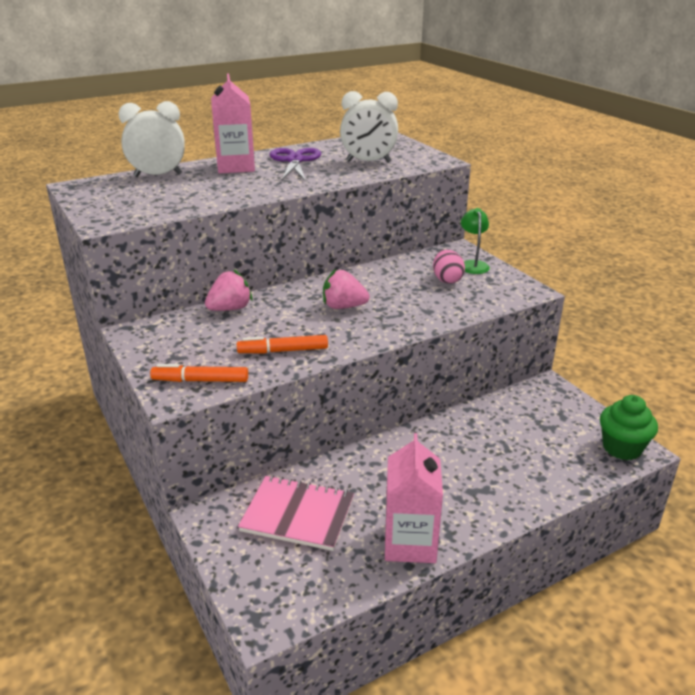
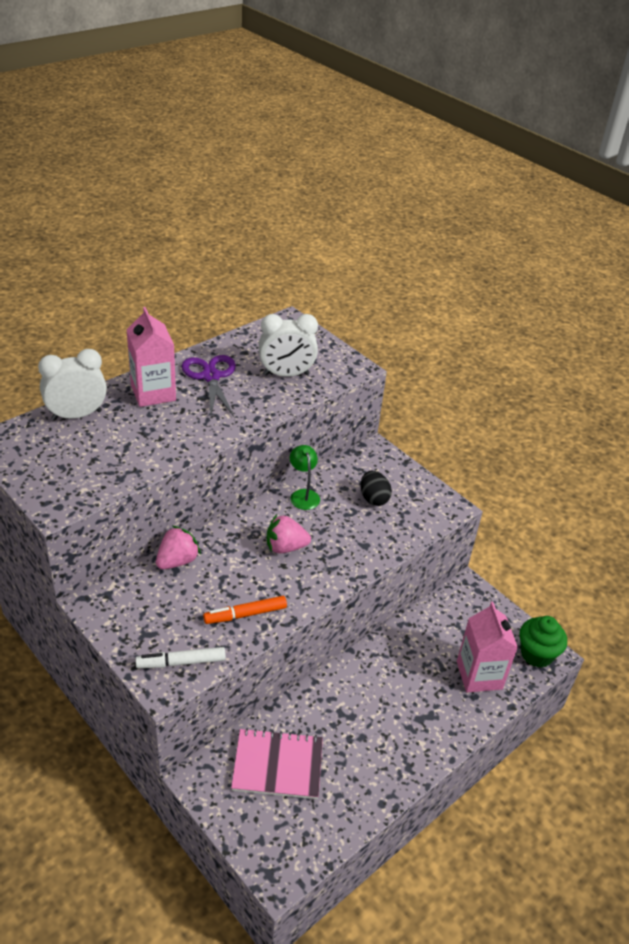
camera: 15 degrees left, 10 degrees up
orange marker [150,364,248,382] -> white marker [135,647,226,668]
pink carton [385,433,443,563] -> pink carton moved to [457,602,518,692]
pink egg [433,250,465,284] -> black egg [361,471,392,506]
green lamp [461,208,490,274] -> green lamp moved to [290,445,320,510]

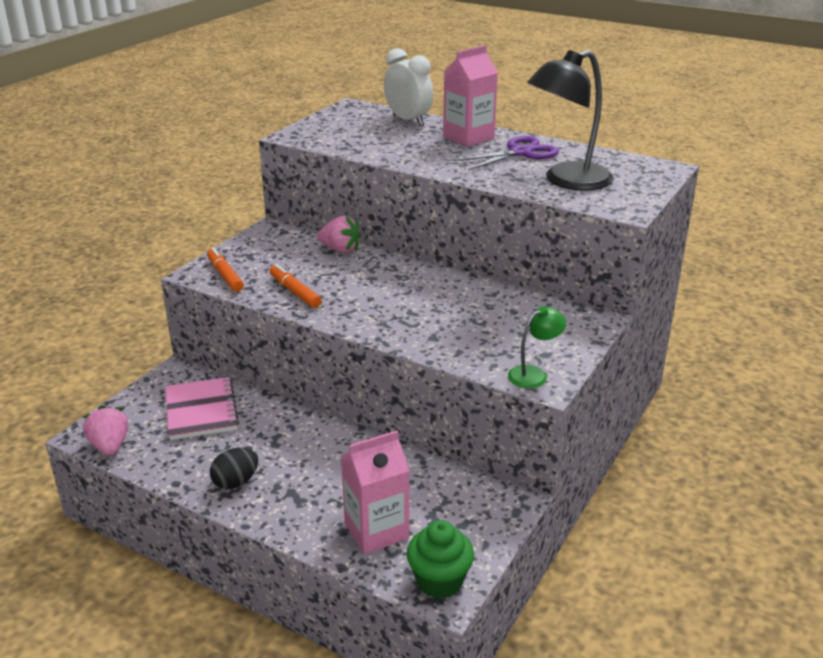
camera: 75 degrees right, 10 degrees down
white marker [135,647,226,668] -> orange marker [207,247,244,292]
white clock [259,314,318,377] -> black lamp [527,50,614,191]
pink strawberry [266,514,311,553] -> pink strawberry moved to [83,405,128,456]
green lamp [290,445,320,510] -> green lamp moved to [508,306,566,388]
black egg [361,471,392,506] -> black egg moved to [210,448,258,489]

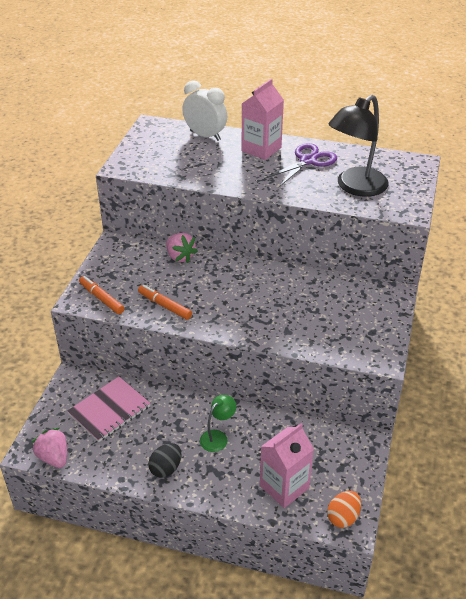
camera: 15 degrees left, 10 degrees up
pink notebook [165,377,239,440] -> pink notebook turned 75 degrees clockwise [67,377,151,442]
pink strawberry [318,215,361,253] -> pink strawberry turned 45 degrees clockwise [166,233,198,263]
green cupcake [407,520,474,599] -> orange egg [327,491,361,528]
green lamp [508,306,566,388] -> green lamp moved to [200,395,236,452]

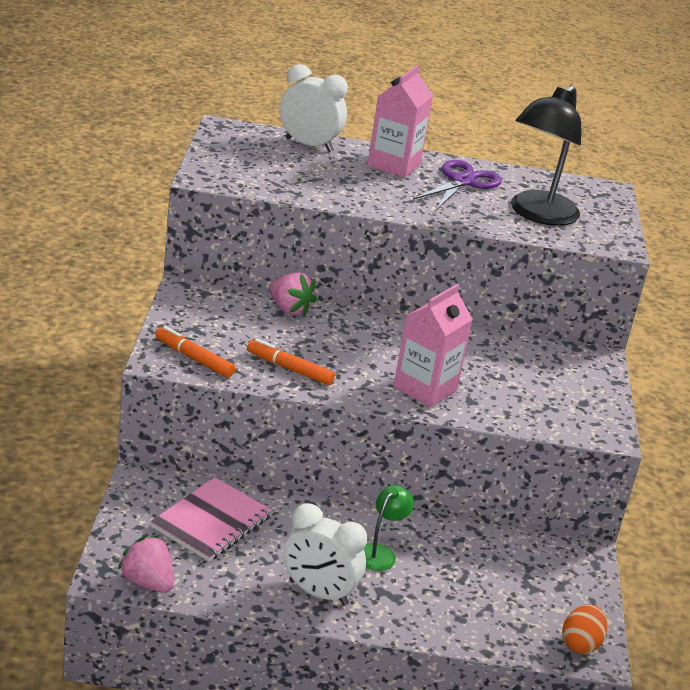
camera: 15 degrees left, 10 degrees down
black egg [148,443,181,478] -> white clock [283,503,367,606]
pink carton [260,423,314,508] -> pink carton moved to [393,284,473,407]

